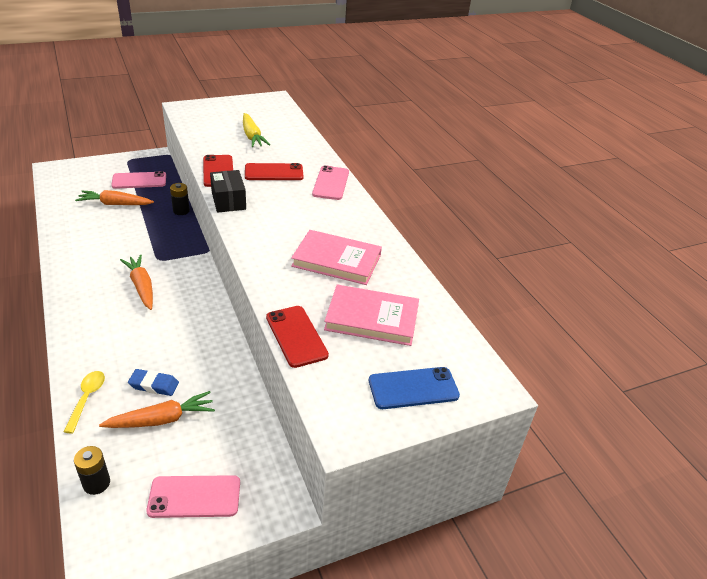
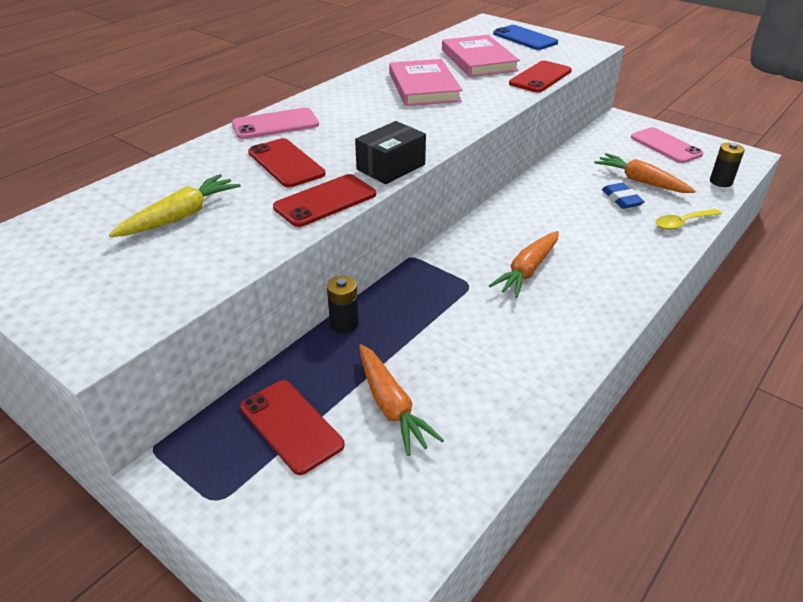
camera: 115 degrees left, 0 degrees up
pink phone [111,171,166,189] -> red phone [240,380,345,475]

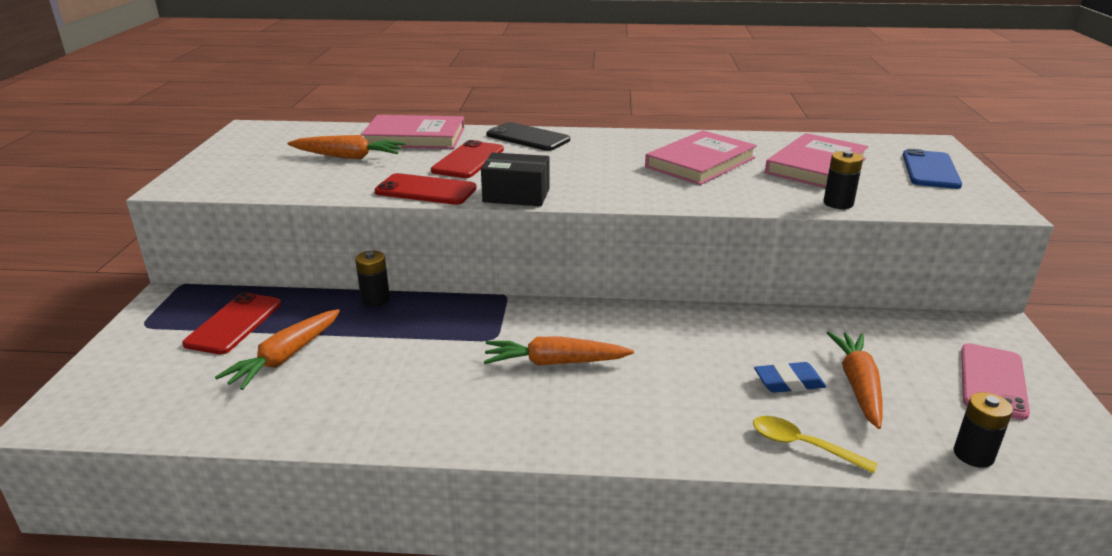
camera: 55 degrees right, 10 degrees down
yellow carrot [109,174,241,237] -> orange carrot [287,135,405,159]
pink phone [232,108,319,139] -> black phone [486,122,570,151]
red phone [509,61,572,93] -> black battery [823,150,863,209]
blue eraser [602,183,645,209] -> blue eraser turned 45 degrees clockwise [754,362,826,393]
none -> pink book [361,115,464,149]

